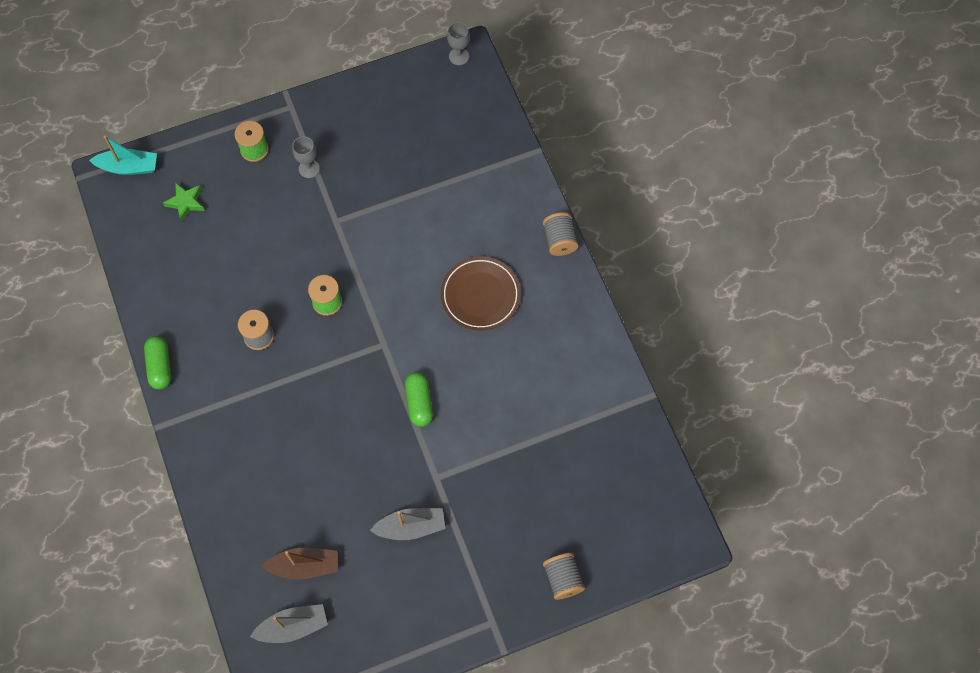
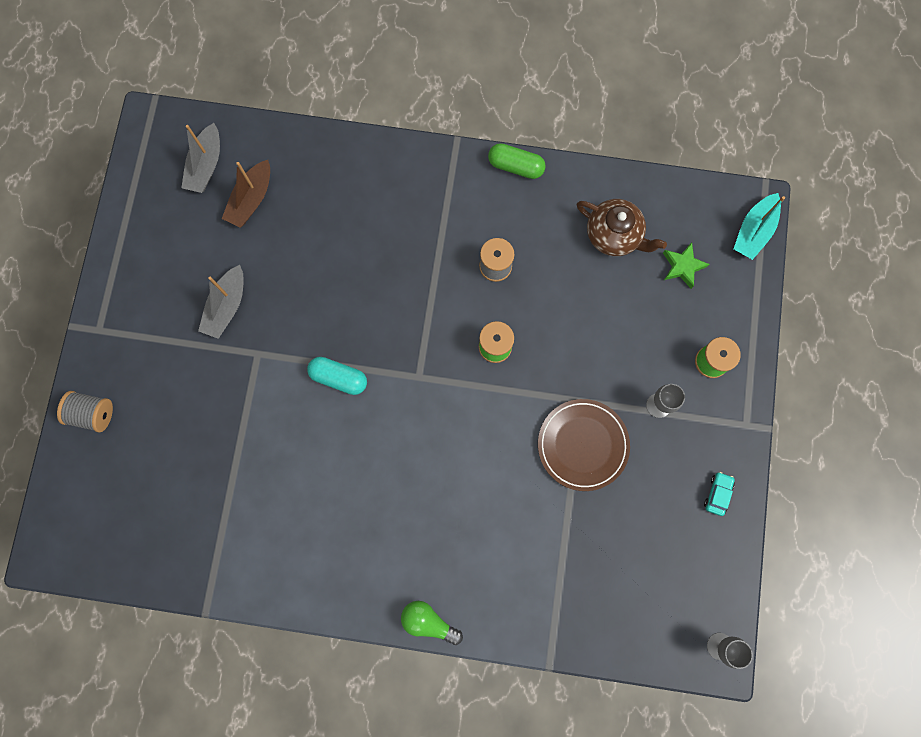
camera: 120 degrees right, 10 degrees up
green capsule [405,372,433,427] -> turquoise capsule [307,357,367,395]
brown plate [441,257,521,331] -> brown plate moved to [538,399,630,491]
grey spool [543,212,578,256] -> green light bulb [401,601,463,645]
none -> brown teapot [577,199,667,256]
none -> turquoise car [704,472,735,516]

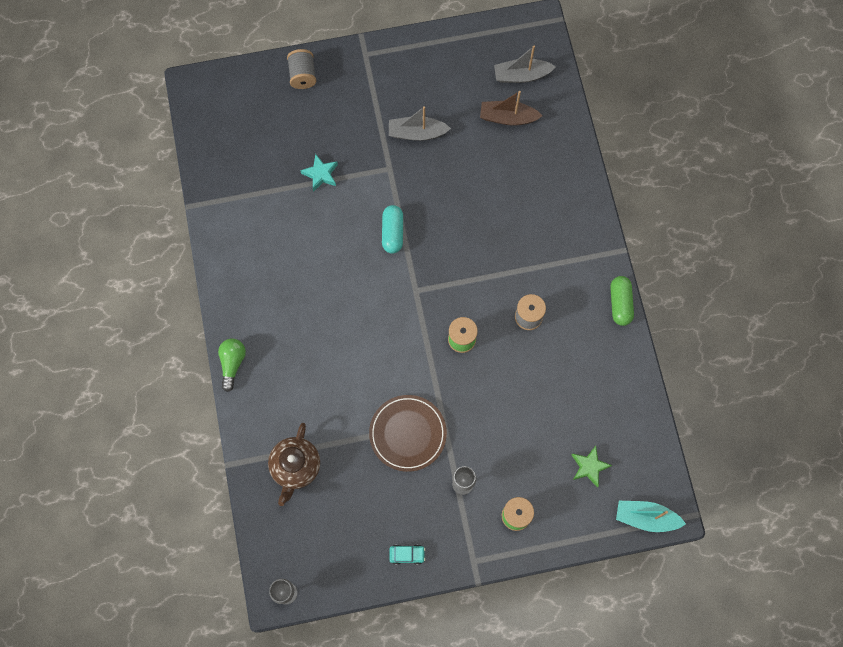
camera: 70 degrees right, 5 degrees down
brown teapot [577,199,667,256] -> brown teapot moved to [268,423,320,506]
none -> turquoise star [300,154,338,192]

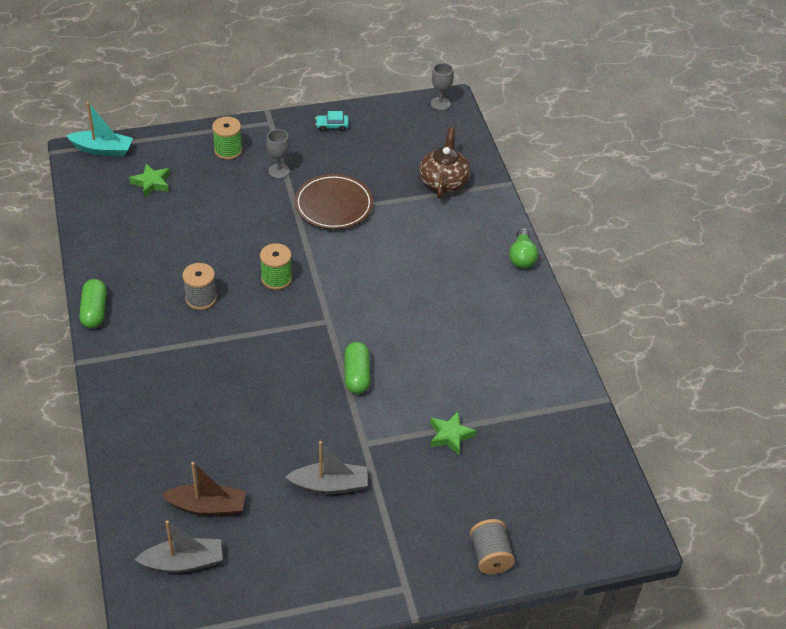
camera: 175 degrees right, 25 degrees down
turquoise star [300,154,338,192] -> green star [430,412,477,455]
turquoise capsule [382,205,403,254] -> green capsule [344,342,370,394]

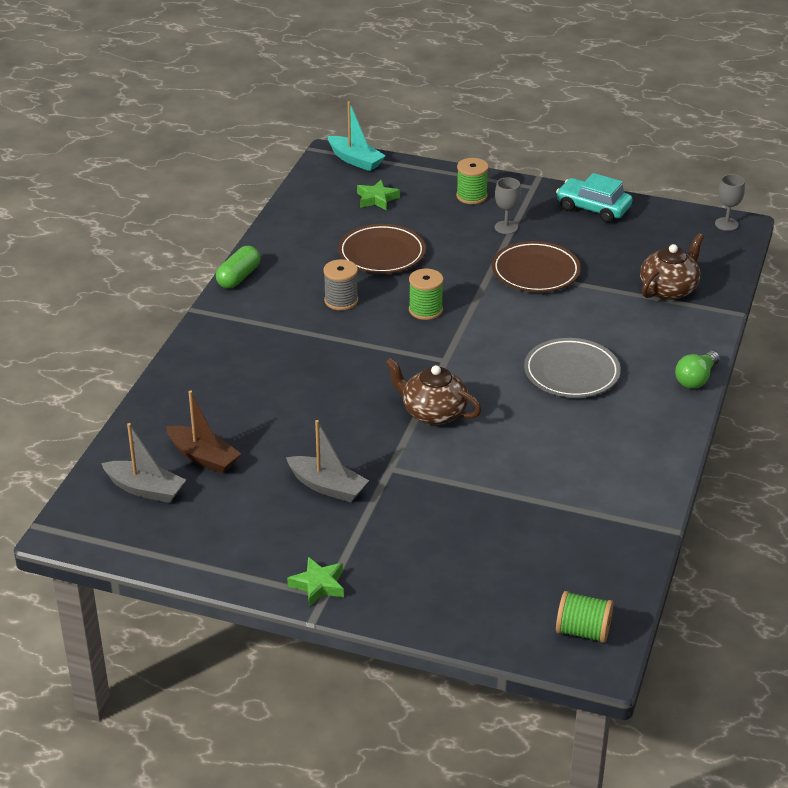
camera: 35 degrees right, 10 degrees down
turquoise car [315,111,349,132] -> turquoise car [556,173,632,223], size x1.93
green capsule [344,342,370,394] -> brown teapot [385,357,481,425]
green star [430,412,477,455] -> green star moved to [287,557,344,607]
grey spool [470,519,515,574] -> none
none -> brown plate [338,224,426,274]
none -> grey plate [524,338,621,398]
none -> green spool [556,591,613,643]

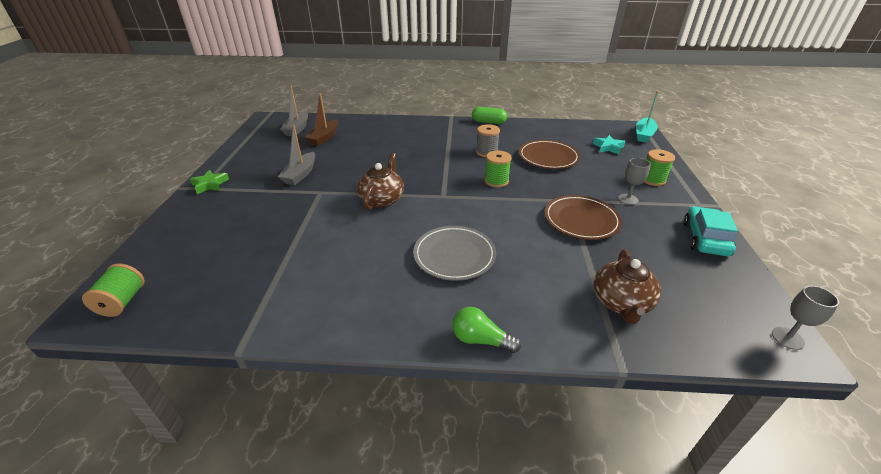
camera: 75 degrees right, 0 degrees up
green star [357,180,400,210] -> turquoise star [593,135,626,154]
brown teapot [640,233,704,300] -> brown teapot turned 75 degrees clockwise [594,249,661,324]

